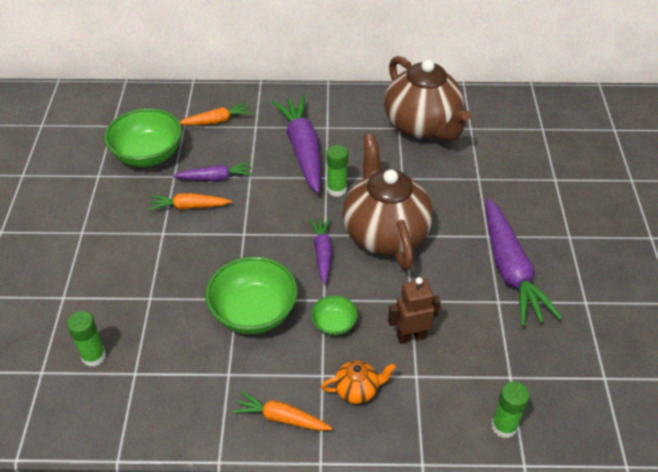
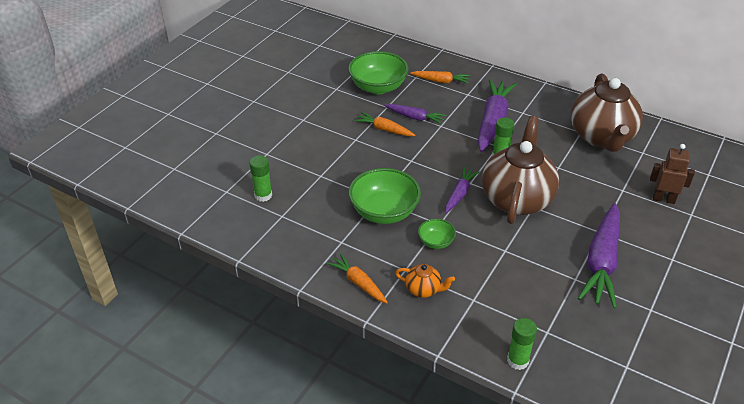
camera: 30 degrees right, 5 degrees down
brown robot [388,277,441,344] -> brown robot moved to [650,144,695,204]

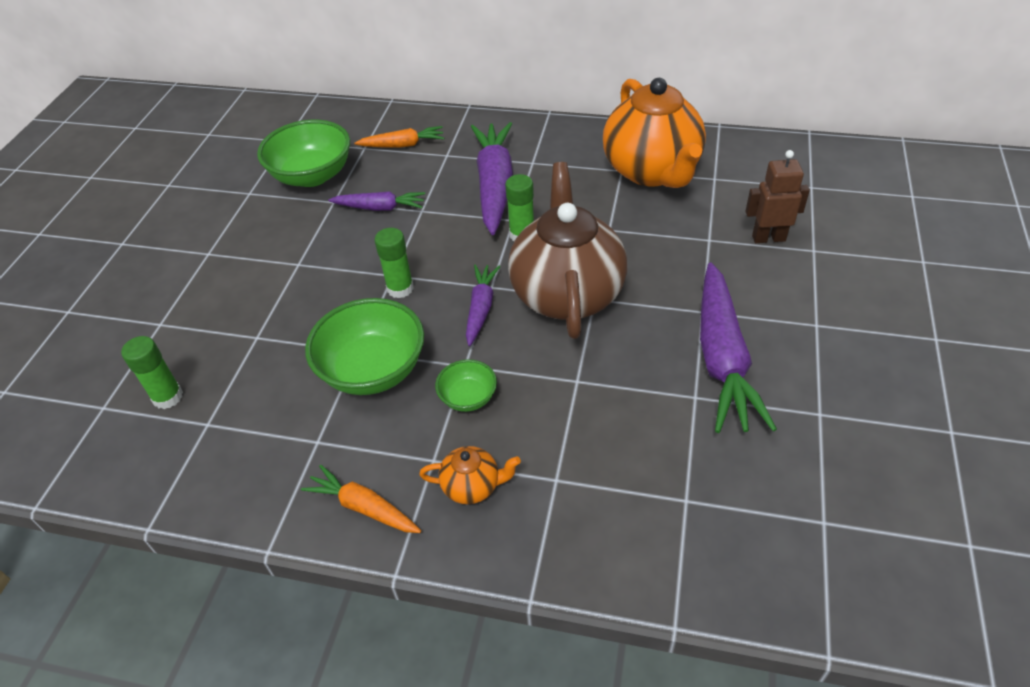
camera: 15 degrees left, 5 degrees up
orange carrot [354,112,415,136] -> none
green glue stick [507,318,537,370] -> green glue stick moved to [374,228,414,298]
brown teapot [571,73,643,152] -> orange teapot [603,78,706,188]

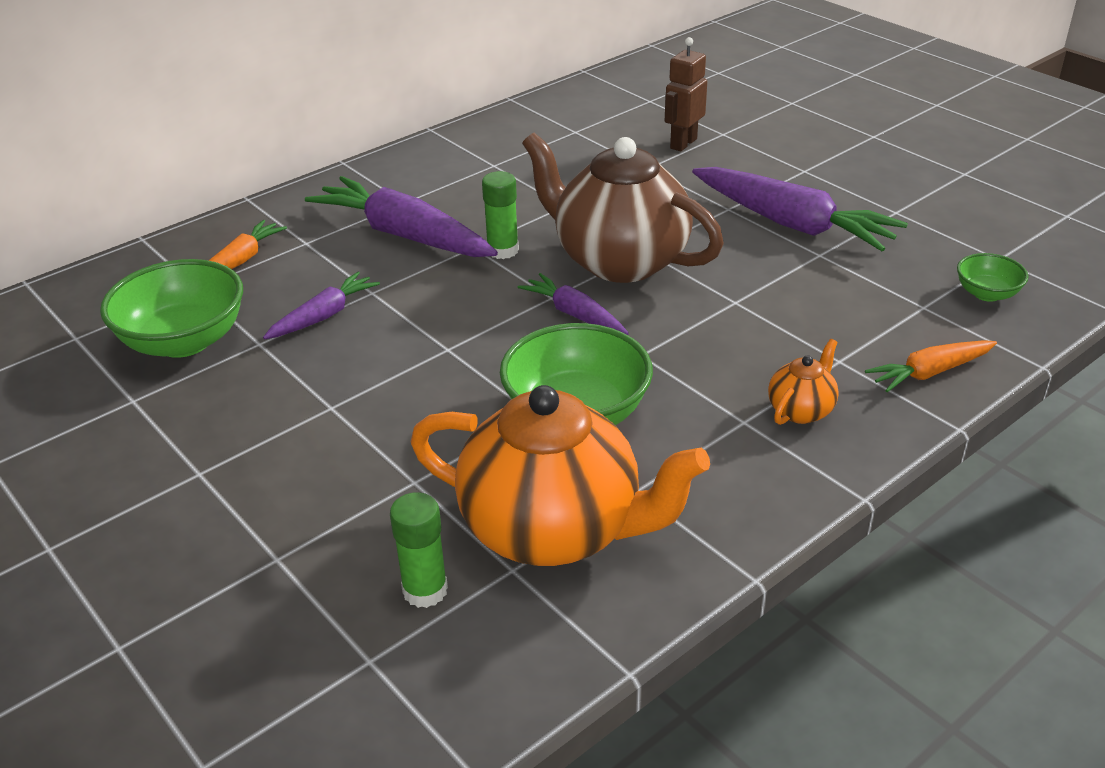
camera: 55 degrees left, 10 degrees down
orange carrot [301,464,421,533] -> orange carrot moved to [865,340,997,392]
green glue stick [374,228,414,298] -> none
green bowl [435,359,497,412] -> green bowl moved to [957,253,1029,302]
orange teapot [603,78,706,188] -> orange teapot moved to [411,385,710,566]

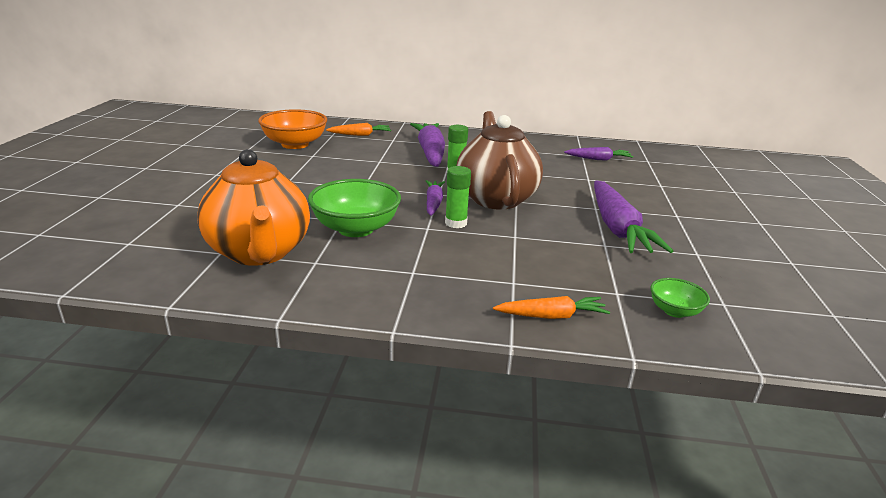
camera: 45 degrees right, 10 degrees down
green bowl [100,259,243,358] -> orange bowl [258,109,327,149]
purple carrot [263,272,380,339] -> purple carrot moved to [564,147,633,161]
green glue stick [390,492,448,608] -> green glue stick moved to [445,166,471,228]
brown robot [665,37,707,151] -> none
orange teapot [768,339,839,425] -> none
orange carrot [865,340,997,392] -> orange carrot turned 150 degrees clockwise [493,296,610,319]

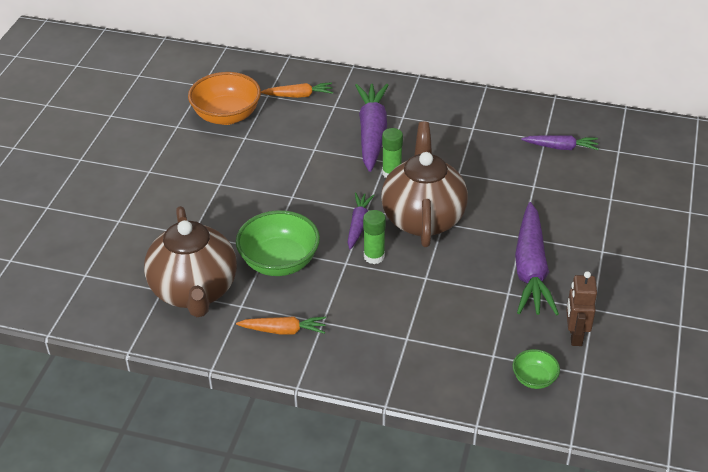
camera: 10 degrees right, 15 degrees up
orange teapot [197,149,310,266] -> brown teapot [144,206,237,317]
orange carrot [493,296,610,319] -> orange carrot moved to [236,316,326,334]
none -> brown robot [566,271,597,346]

